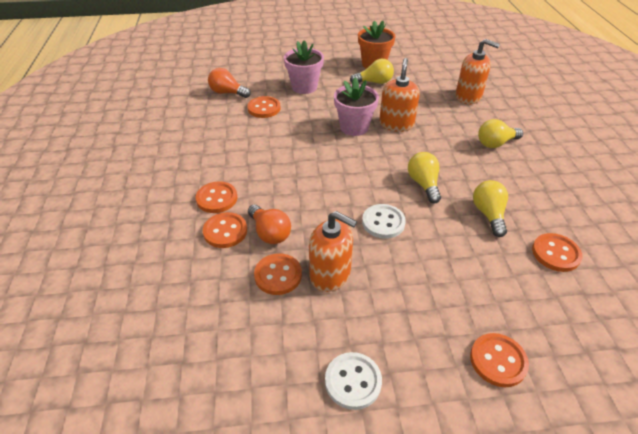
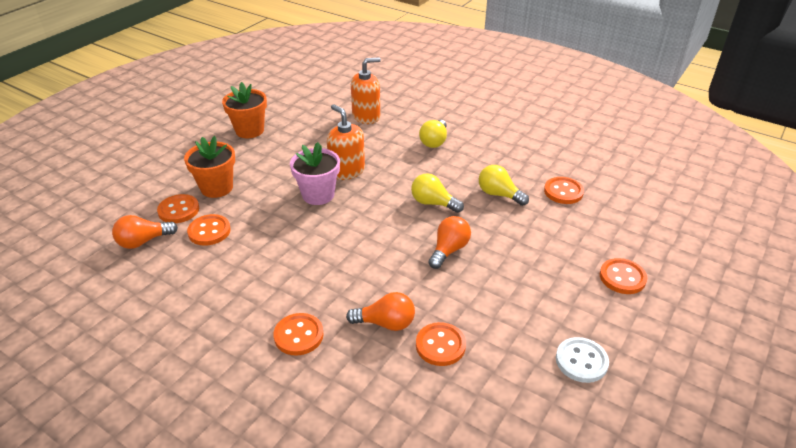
camera: 50 degrees left, 5 degrees down
orange button [203,212,247,248] -> orange button moved to [157,194,199,223]
pink flower pot [284,40,324,94] -> orange flower pot [184,136,235,198]
orange soap dispenser [309,211,357,292] -> none
yellow light bulb [350,59,394,84] -> none
white button [362,204,406,239] -> orange light bulb [428,216,471,269]

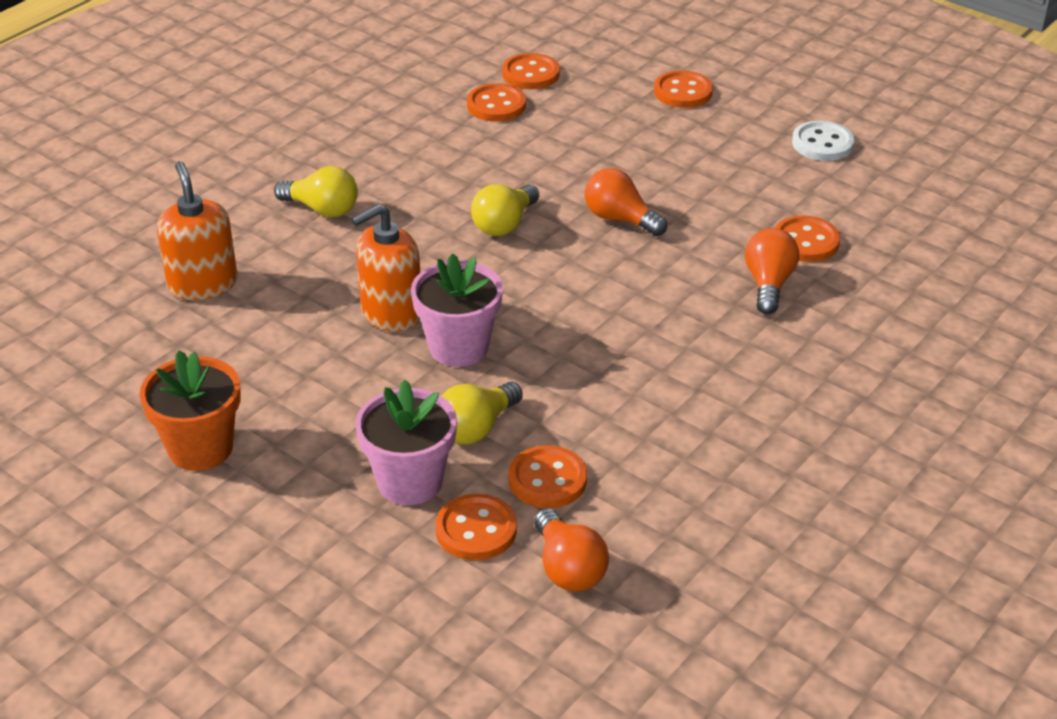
camera: 85 degrees left, 0 degrees up
orange flower pot [184,136,235,198] -> pink flower pot [355,380,457,505]
orange button [273,313,324,355] -> orange button moved to [502,53,560,89]
yellow light bulb [479,165,529,206] -> yellow light bulb moved to [442,382,523,444]

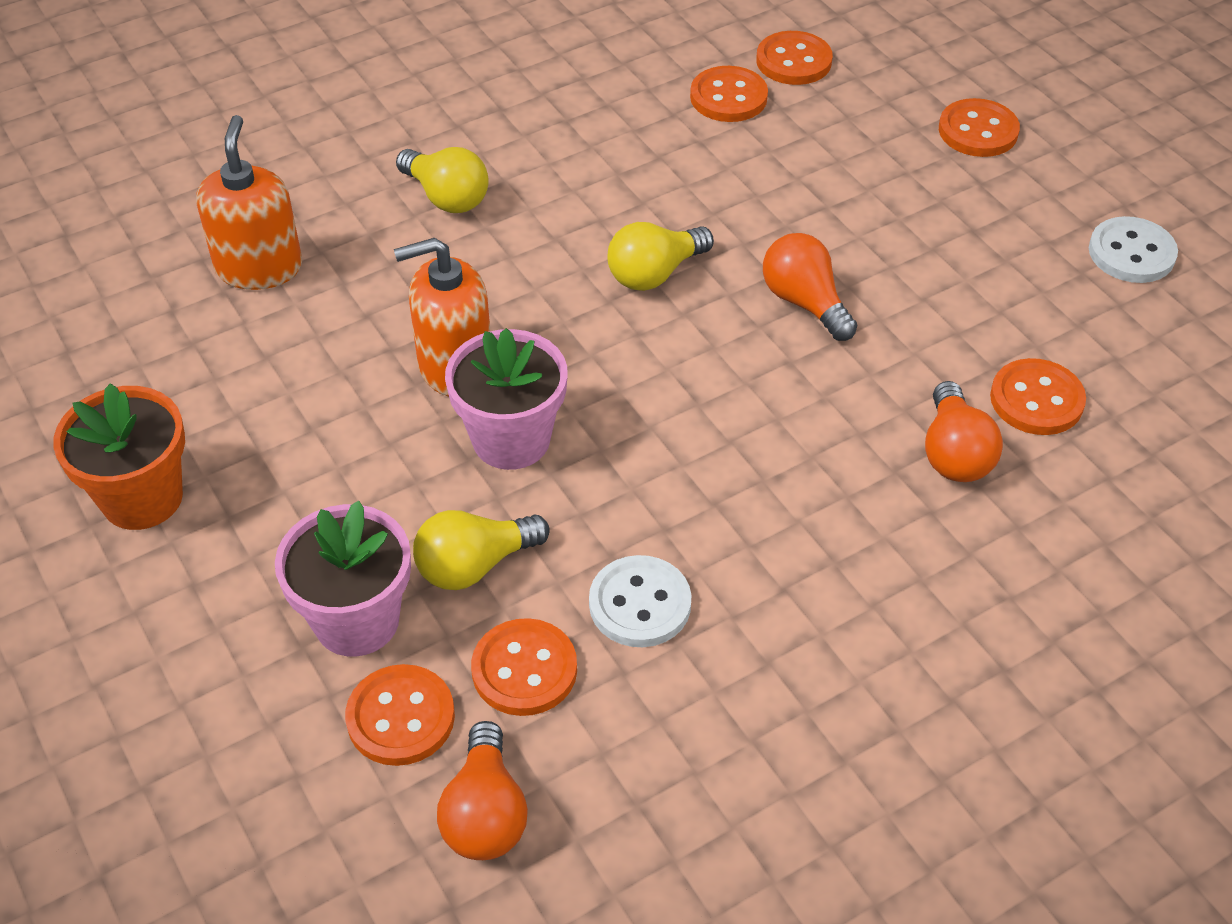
camera: 20 degrees right, 10 degrees up
orange light bulb [745,228,799,314] -> orange light bulb turned 150 degrees clockwise [925,381,1003,482]
none -> white button [589,555,691,647]

